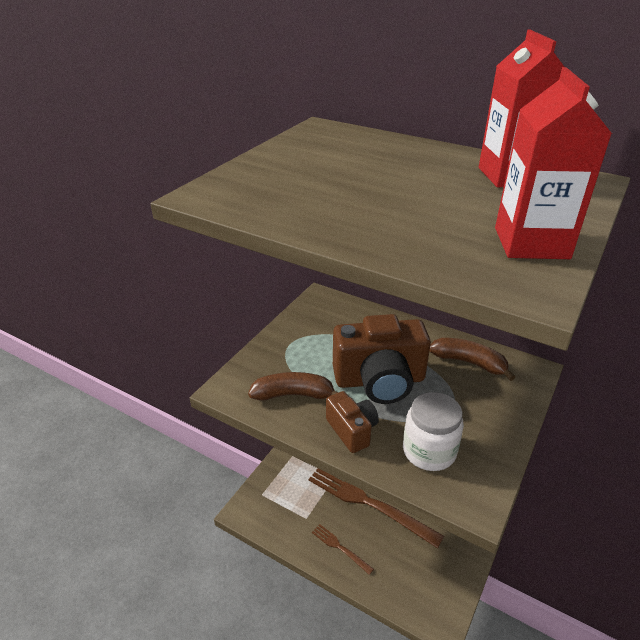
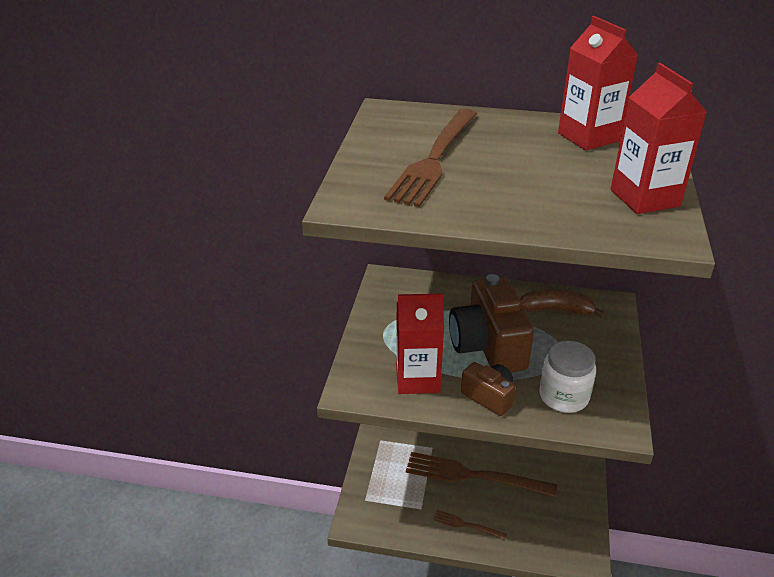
camera: 20 degrees left, 0 degrees up
brown banana [248,372,338,400] -> red carton [396,293,444,394]
brown camera [333,314,431,404] -> brown camera turned 105 degrees clockwise [449,274,534,372]
none -> brown fork [384,109,477,207]

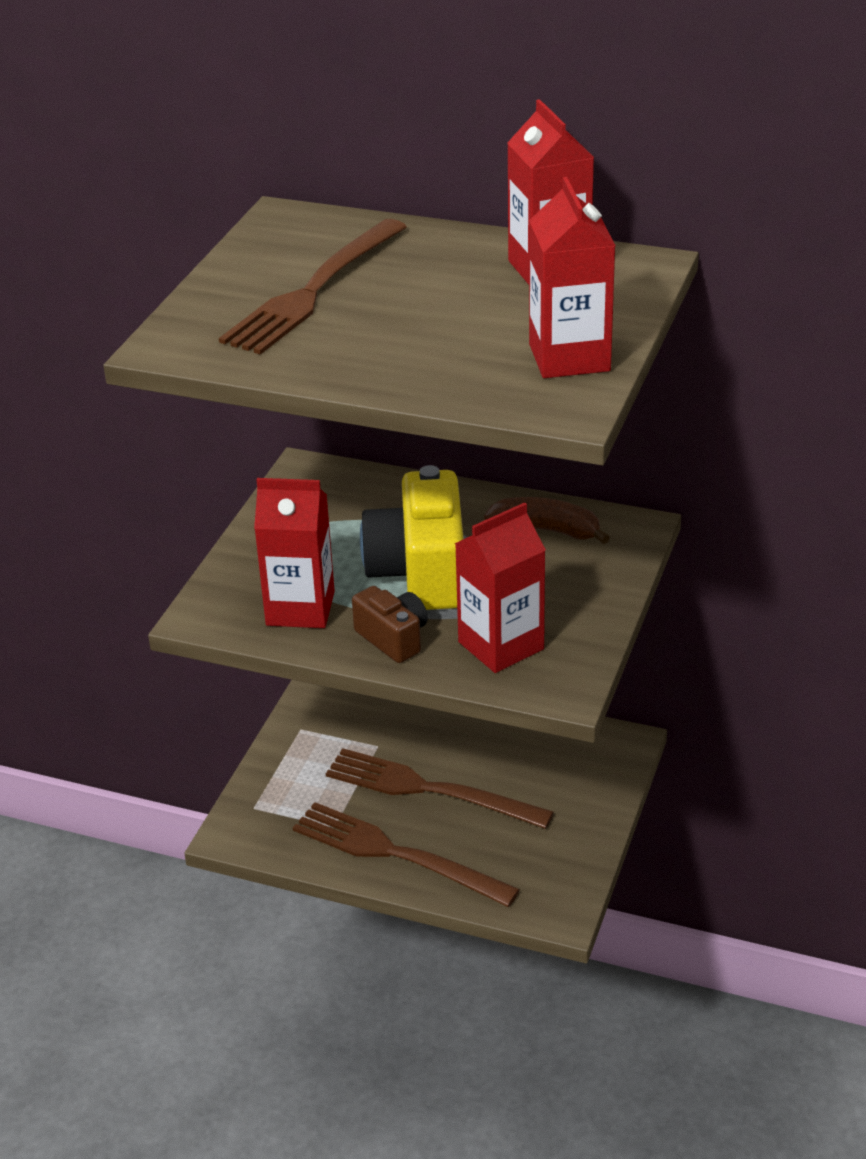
camera: 10 degrees right, 0 degrees up
brown fork [433,510,507,540] -> brown fork [293,802,520,907], size x2.14
brown camera [449,274,534,372] -> yellow camera [360,465,464,610]
white jar [539,341,596,413] -> red carton [455,502,546,673]

